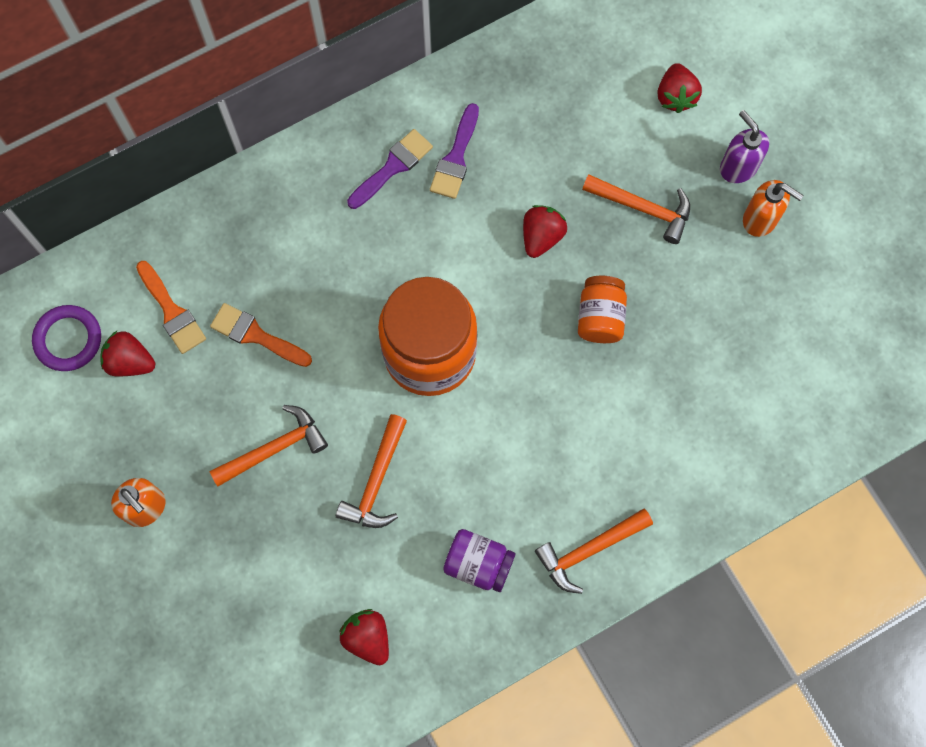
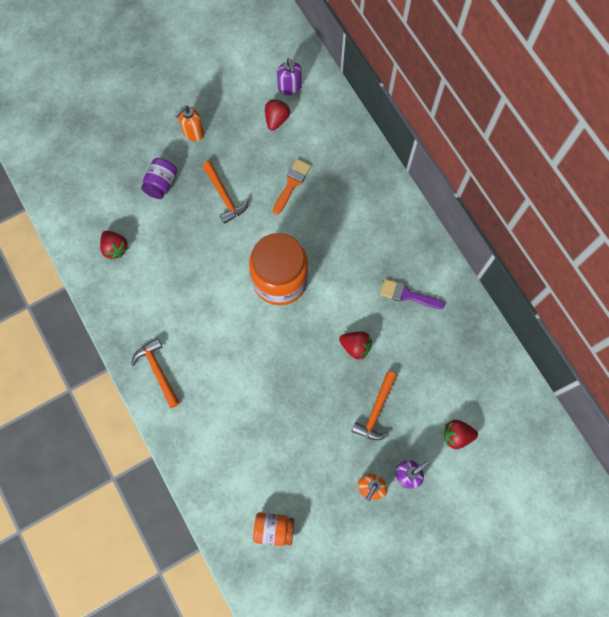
camera: 90 degrees right, 0 degrees up
purple ring [32,305,101,371] -> purple soap dispenser [277,58,302,95]
orange brush [136,261,206,354] -> none
orange hammer [336,414,407,528] -> none
red strawberry [339,609,389,665] -> red strawberry turned 90 degrees clockwise [100,230,128,260]
purple brush [347,129,433,209] -> none
purple jar [443,529,516,592] -> purple jar moved to [141,158,177,199]
orange jar [578,276,627,343] -> orange jar moved to [253,512,295,546]

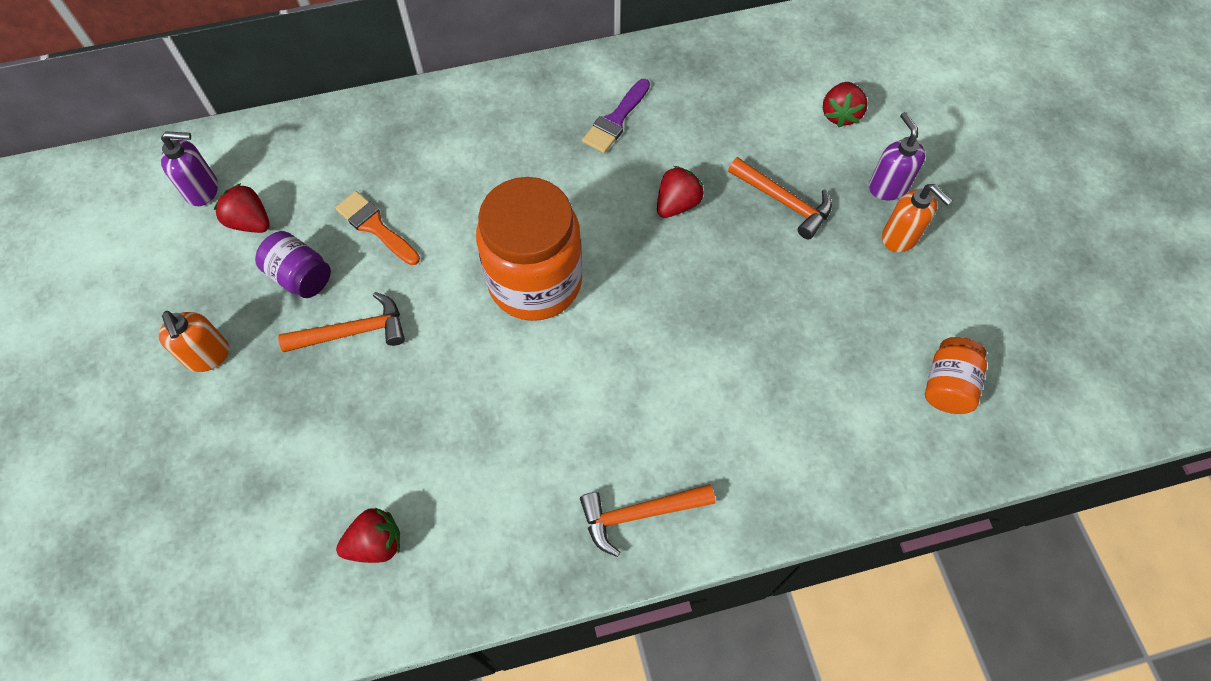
camera: 75 degrees left, 10 degrees down
purple jar [141,158,177,199] -> purple jar moved to [255,231,331,298]

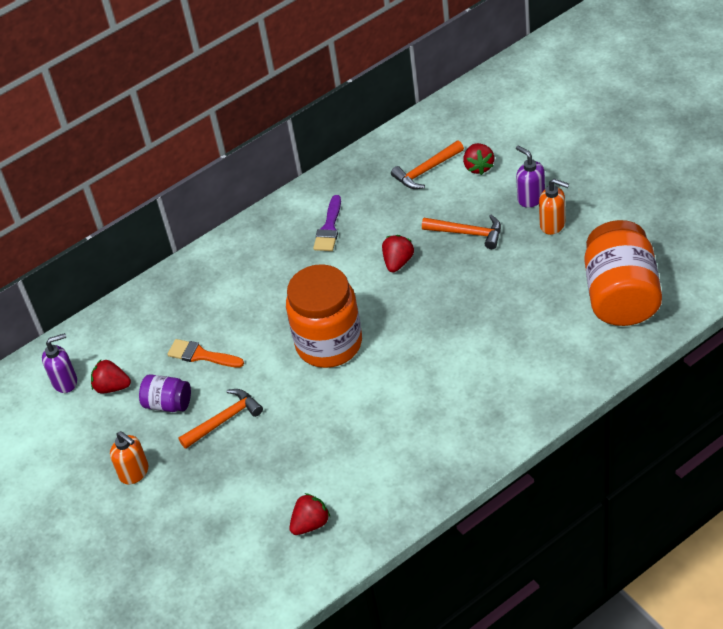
camera: 15 degrees left, 15 degrees down
orange hammer [580,484,715,557] -> orange hammer moved to [391,140,464,189]
orange jar [925,337,987,414] -> orange jar [585,220,662,326], size x2.03

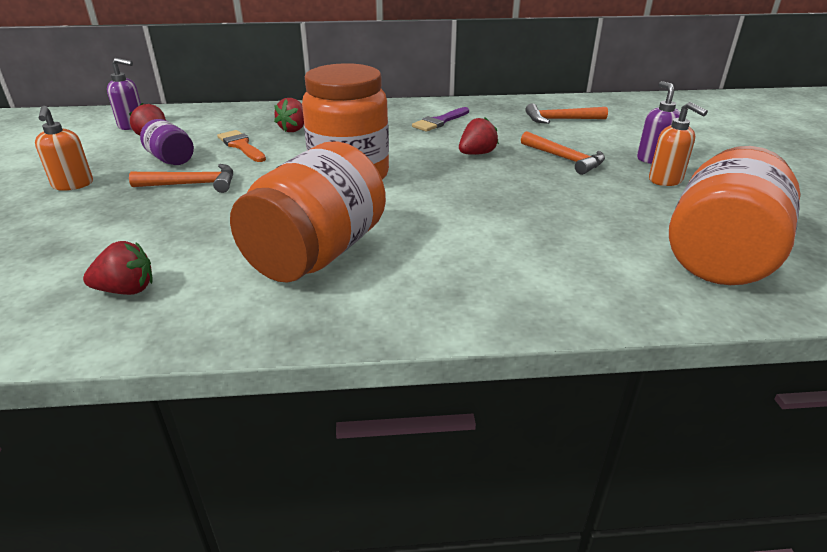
camera: 25 degrees right, 15 degrees down
red strawberry [463,143,494,175] -> red strawberry moved to [274,98,304,132]
none -> orange jar [230,141,386,283]

